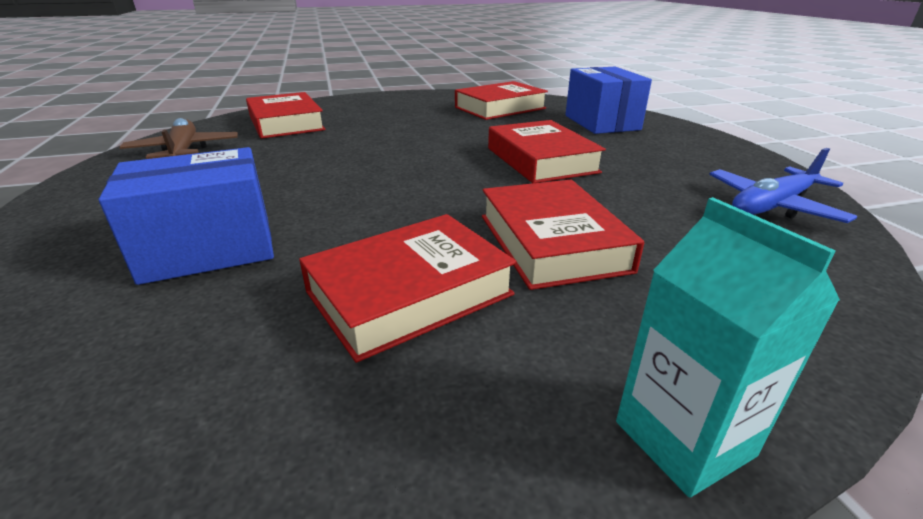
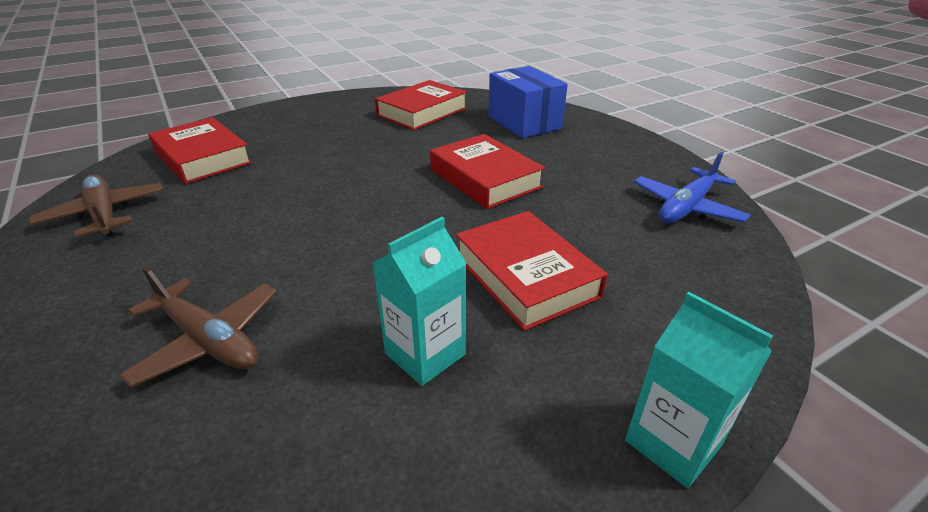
camera: 15 degrees left, 5 degrees up
blue box [99,147,274,285] -> brown plane [119,266,277,387]
red book [299,214,517,363] -> turquoise carton [373,217,467,386]

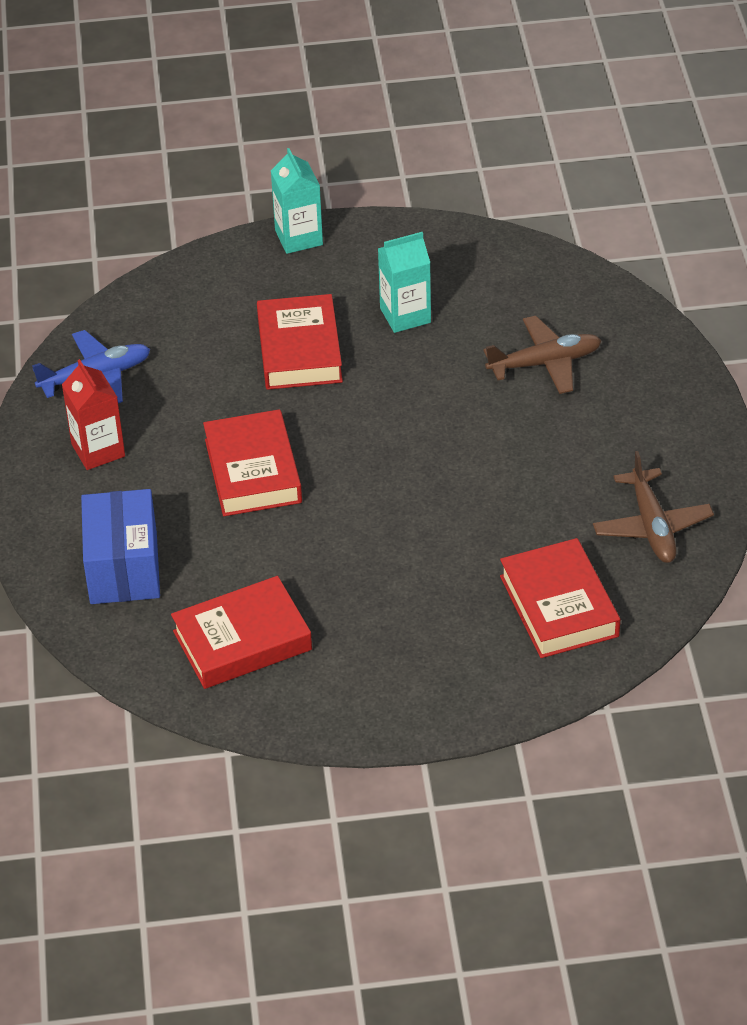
camera: 155 degrees left, 10 degrees up
brown plane [119,266,277,387] -> brown plane turned 105 degrees clockwise [484,316,602,394]
none -> red carton [62,359,125,470]

